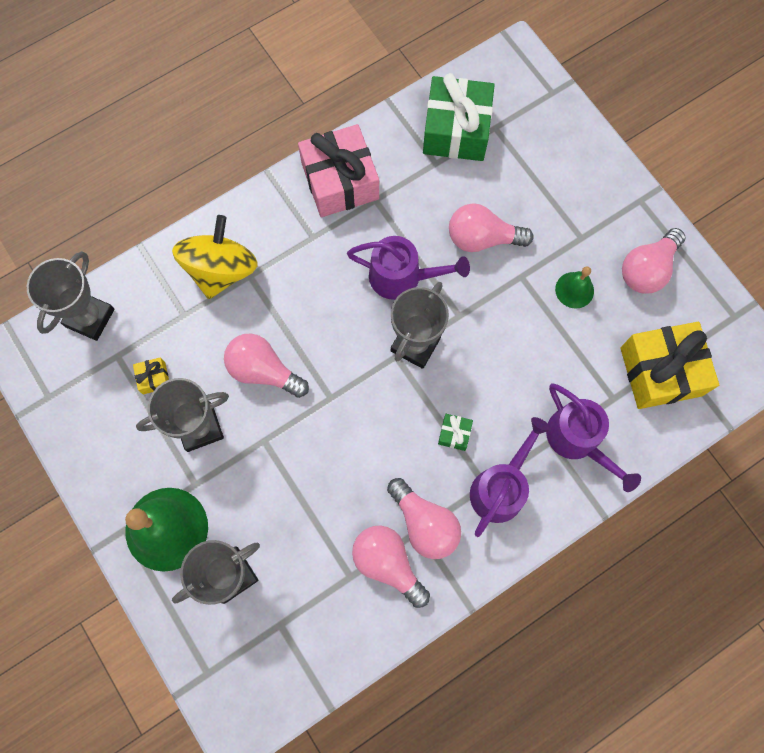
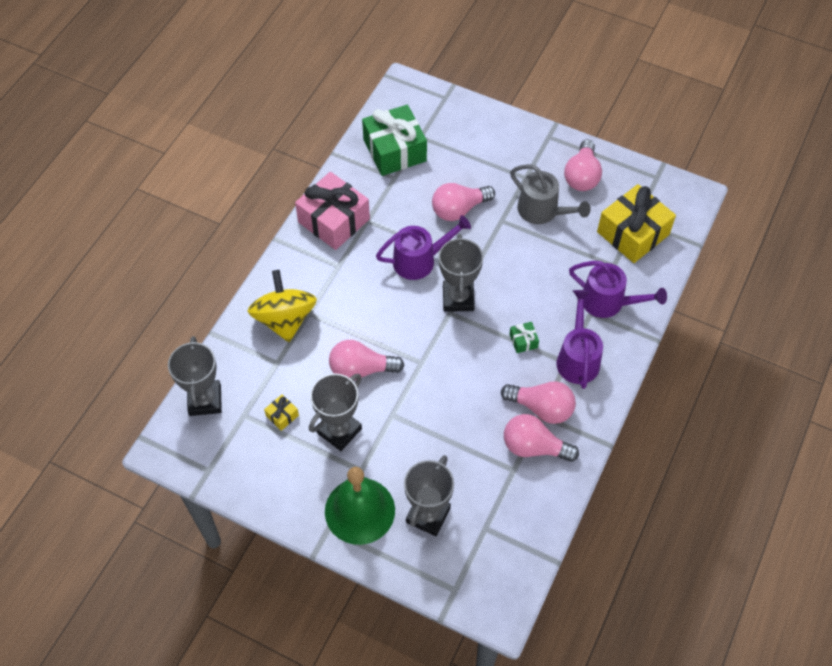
camera: 30 degrees left, 15 degrees down
green bell [555,267,594,308] -> grey watering can [510,164,591,224]

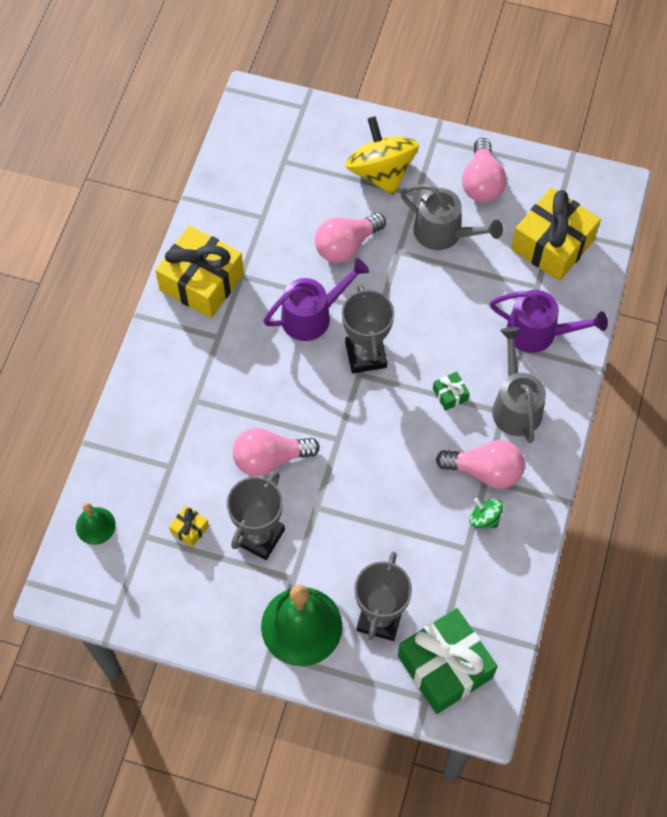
camera: 10 degrees left, 5 degrees up
grey trophy [168,336,222,416] -> green bell [76,503,116,545]
yellow spinning top [247,270,317,342] -> yellow spinning top moved to [346,116,419,195]
pink gift [295,172,370,250] -> yellow gift [155,225,244,318]
green gift [362,105,427,176] -> green gift moved to [398,608,498,714]
pink light bulb [504,414,579,462] -> green spinning top [469,498,503,528]
purple watering can [556,290,603,389] -> grey watering can [492,327,546,443]

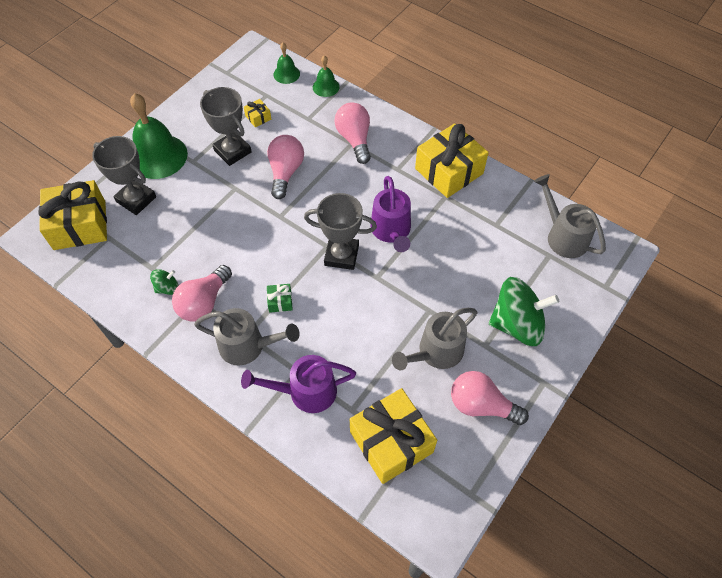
camera: 110 degrees right, 5 degrees down
pink light bulb [315,213,386,263] -> pink light bulb moved to [334,102,371,164]
yellow spinning top [346,116,419,195] -> green spinning top [489,277,559,346]
green gift [398,608,498,714] -> yellow gift [38,180,107,250]
purple watering can [490,290,608,353] -> purple watering can turned 45 degrees clockwise [241,355,356,413]
none -> green bell [313,55,340,97]
none -> grey watering can [534,174,606,258]

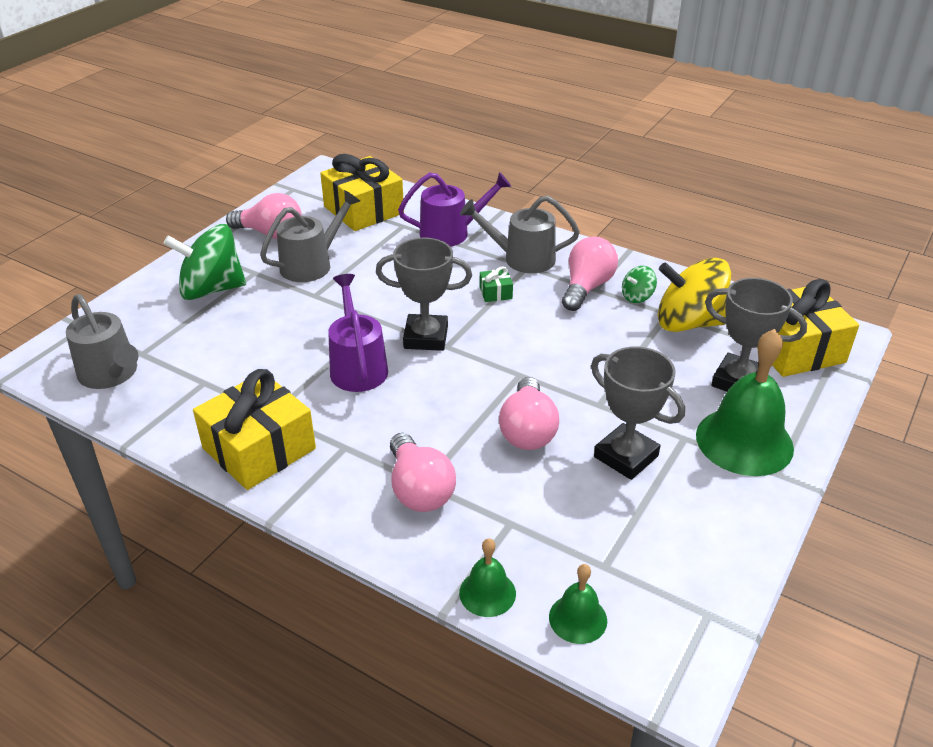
camera: 175 degrees right, 20 degrees down
yellow gift [244,99,271,128] -> none
none -> yellow spinning top [658,258,731,332]

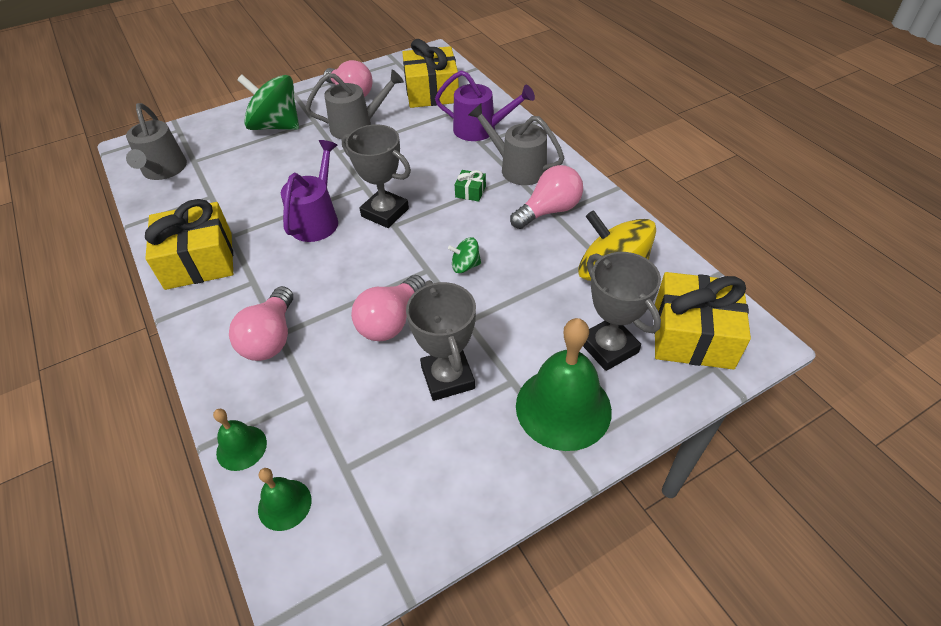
camera: 30 degrees right, 10 degrees up
green spinning top [622,266,657,303] -> green spinning top moved to [448,237,481,273]

